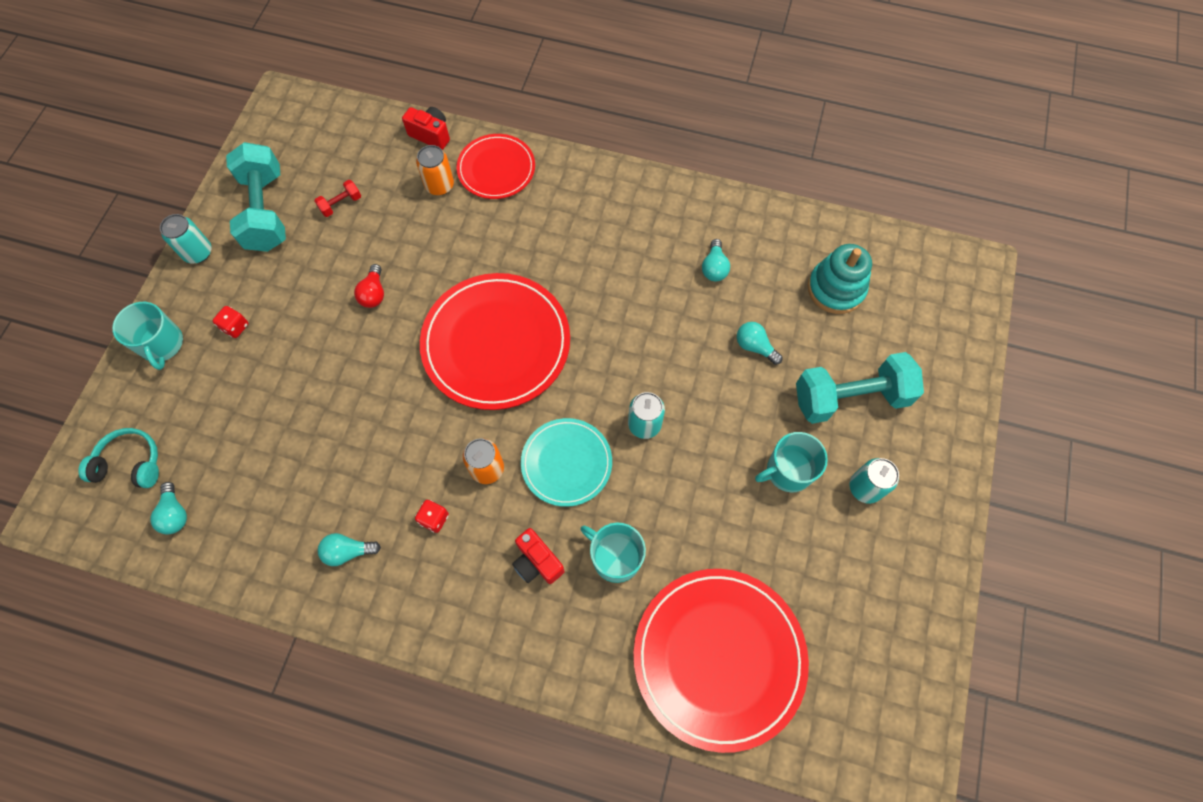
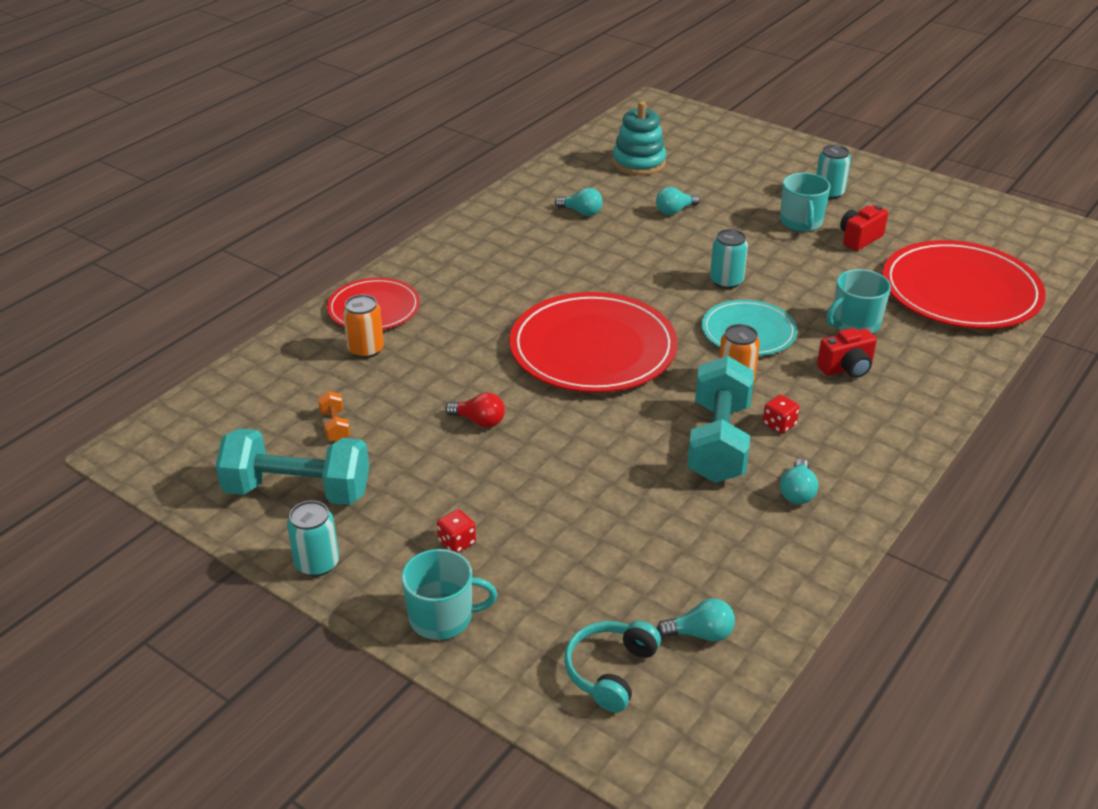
camera: 70 degrees left, 30 degrees down
red dumbbell [315,180,361,217] -> orange dumbbell [318,391,350,441]
red camera [402,107,450,150] -> red camera moved to [840,205,888,251]
turquoise dumbbell [796,352,924,424] -> turquoise dumbbell moved to [687,356,754,483]

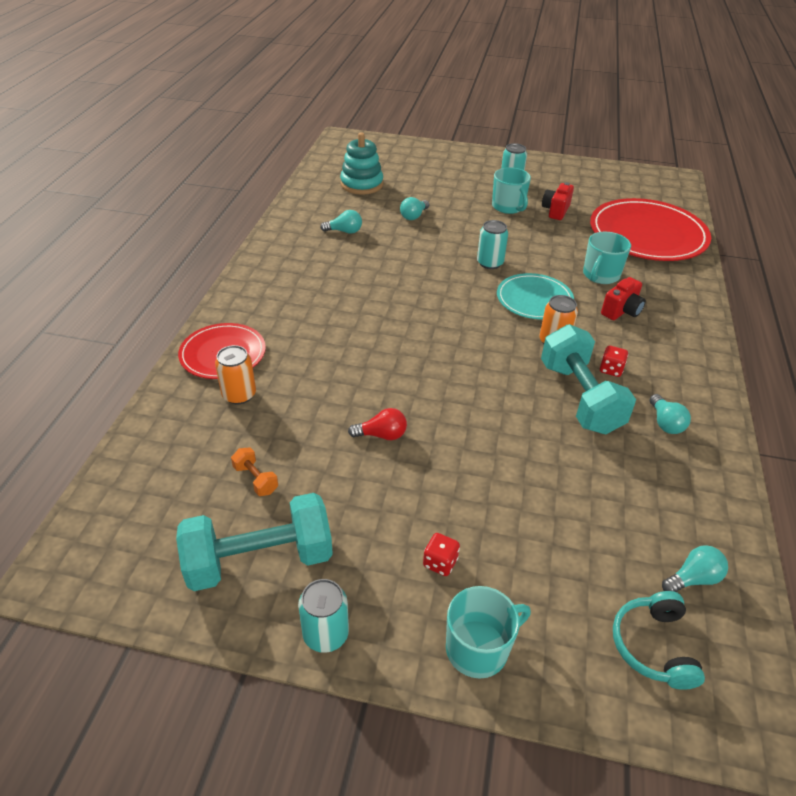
camera: 25 degrees left, 5 degrees up
red plate [510,292,677,393] -> none

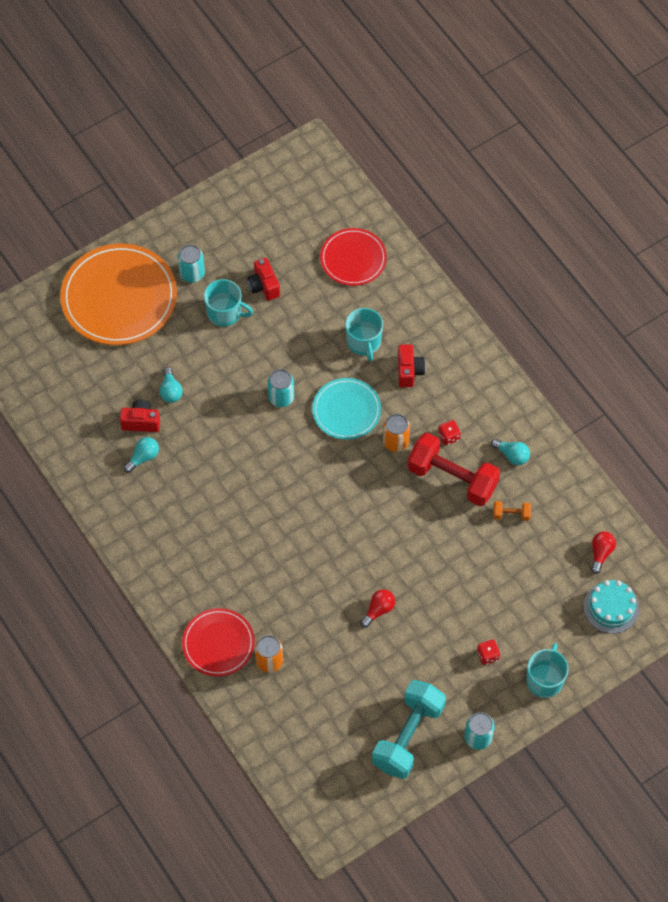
camera: 45 degrees left, 20 degrees up
orange dumbbell [231,447,278,496] -> orange dumbbell moved to [493,501,531,521]
turquoise stacking toy [340,133,383,194] -> none
turquoise dumbbell [541,324,636,434] -> red dumbbell [408,433,500,506]
red plate [590,198,711,261] -> red plate [320,228,387,286], size x0.58
turquoise headphones [613,591,705,690] -> turquoise cake [584,580,639,634]
turquoise light bulb [662,545,728,592] -> red light bulb [591,531,616,574]
none -> orange plate [60,244,177,345]
none -> red camera [120,400,160,432]

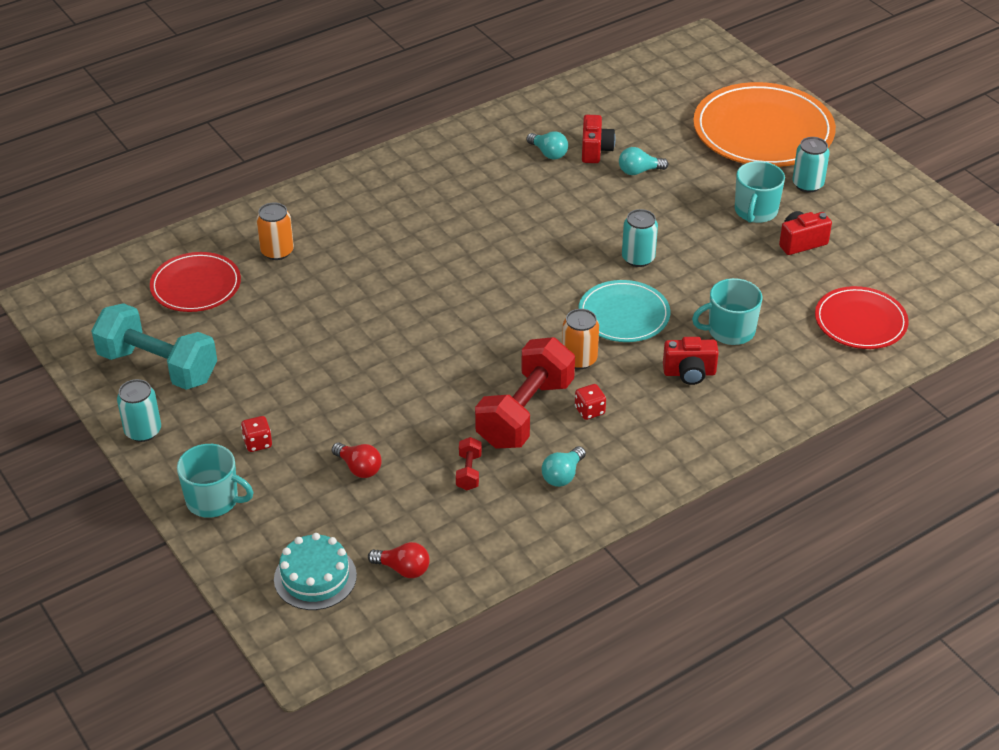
camera: 90 degrees right, 20 degrees down
red plate [182,608,255,677] -> red plate moved to [150,252,241,312]
red light bulb [360,589,395,628] -> red light bulb moved to [332,443,382,478]
orange dumbbell [493,501,531,521] -> red dumbbell [456,437,482,490]

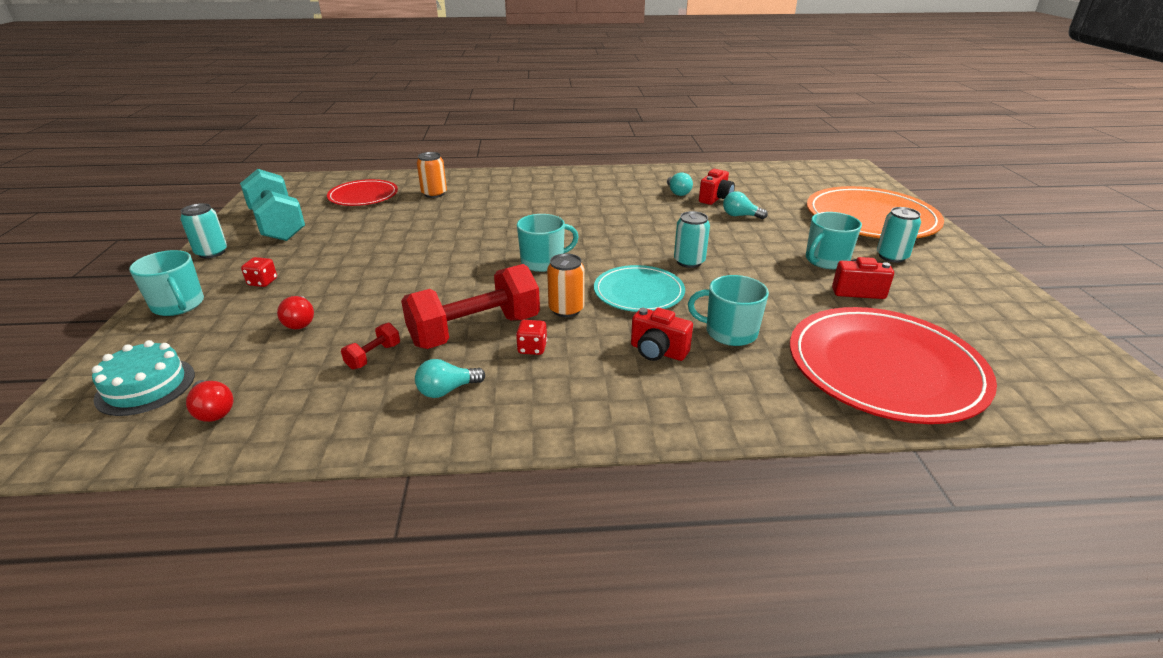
camera: 30 degrees right, 10 degrees down
red plate [815,286,909,349] -> red plate [790,307,997,424], size x1.73
none -> turquoise mug [517,214,579,272]

